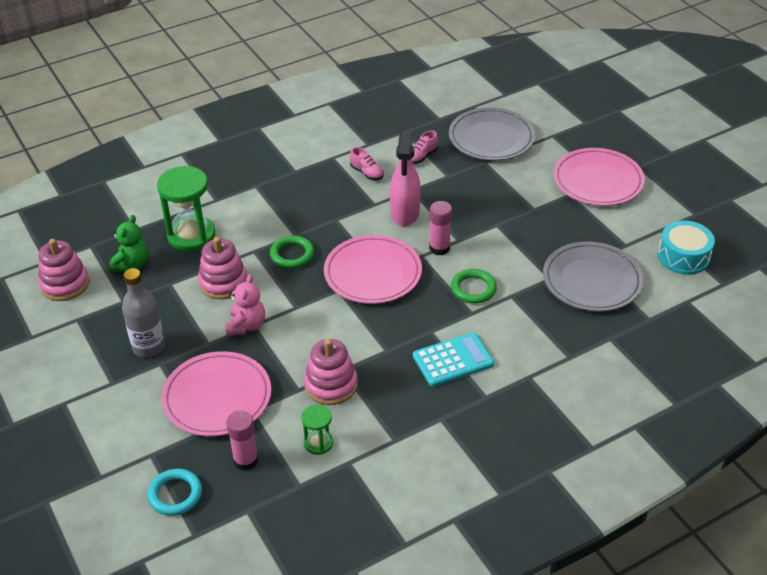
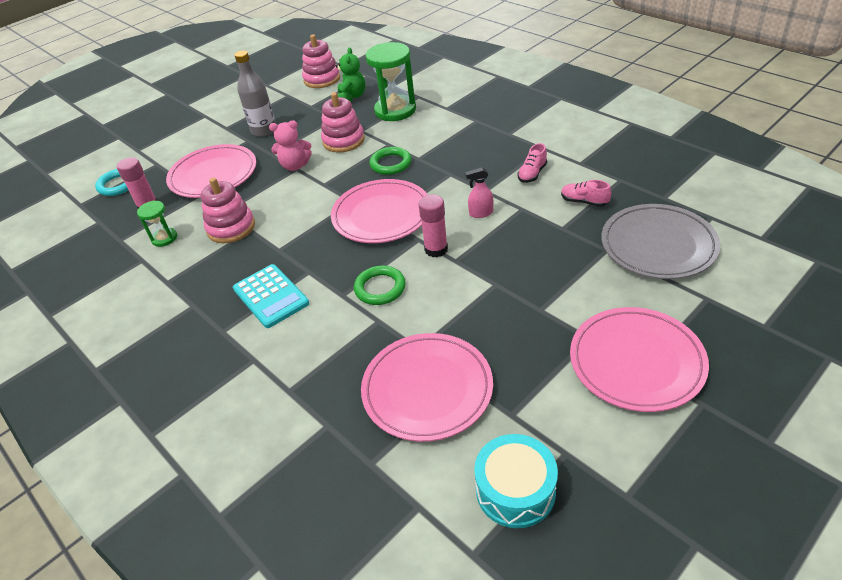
camera: 80 degrees right, 0 degrees up
green teddy bear [109,215,148,272] -> green teddy bear turned 90 degrees counterclockwise [335,48,365,101]
pink spray bottle [390,131,421,226] -> pink spray bottle [465,168,493,218], size x0.49
grey plate [543,241,643,312] -> pink plate [361,333,493,442]

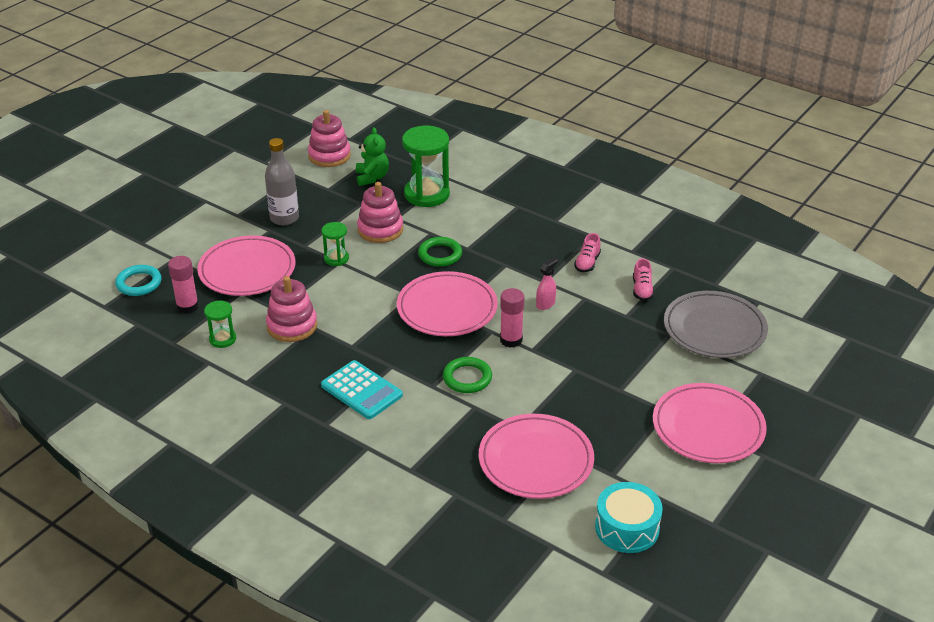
camera: 15 degrees left, 5 degrees down
pink teddy bear [269,120,312,171] -> green hourglass [321,222,349,266]
pink spray bottle [465,168,493,218] -> pink spray bottle turned 150 degrees clockwise [536,257,558,310]
pink shoe [561,180,611,207] -> pink shoe turned 105 degrees counterclockwise [633,258,654,301]

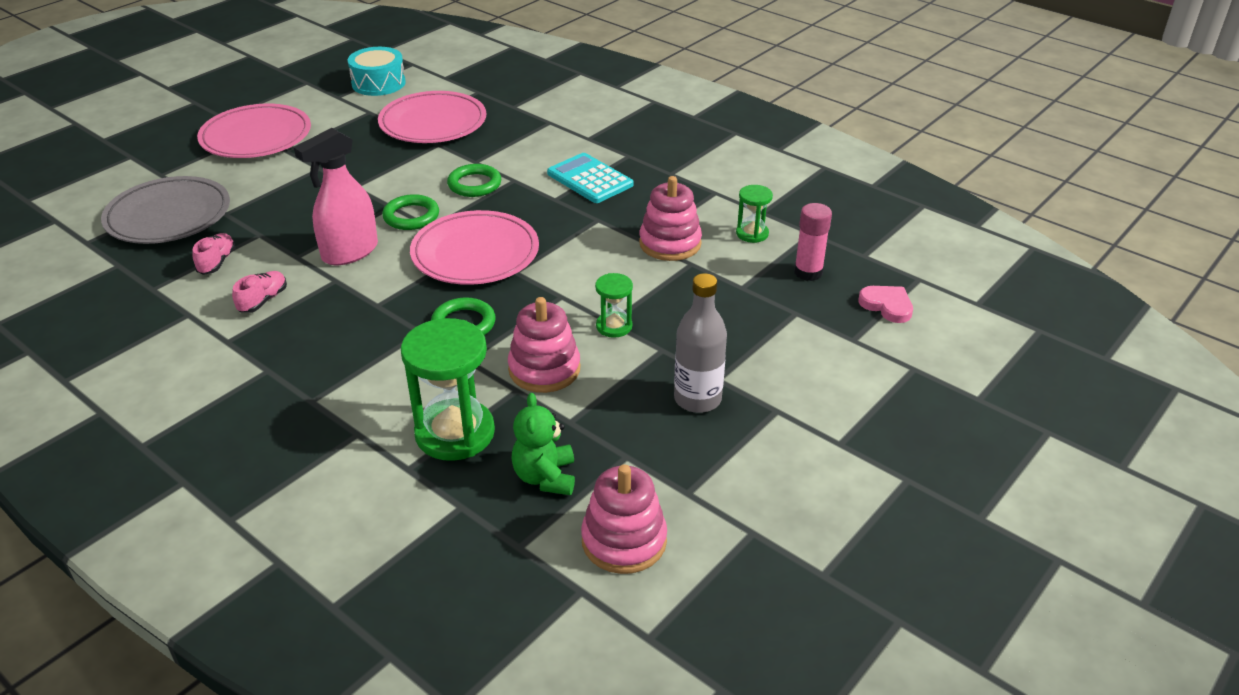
camera: 175 degrees left, 0 degrees up
turquoise ring [115,265,162,296] -> pink heart [858,286,913,323]
pink plate [197,235,296,296] -> none
pink glue stick [500,288,524,348] -> green ring [382,194,439,230]
pink spray bottle [536,257,558,310] -> pink spray bottle [294,128,378,265], size x2.02

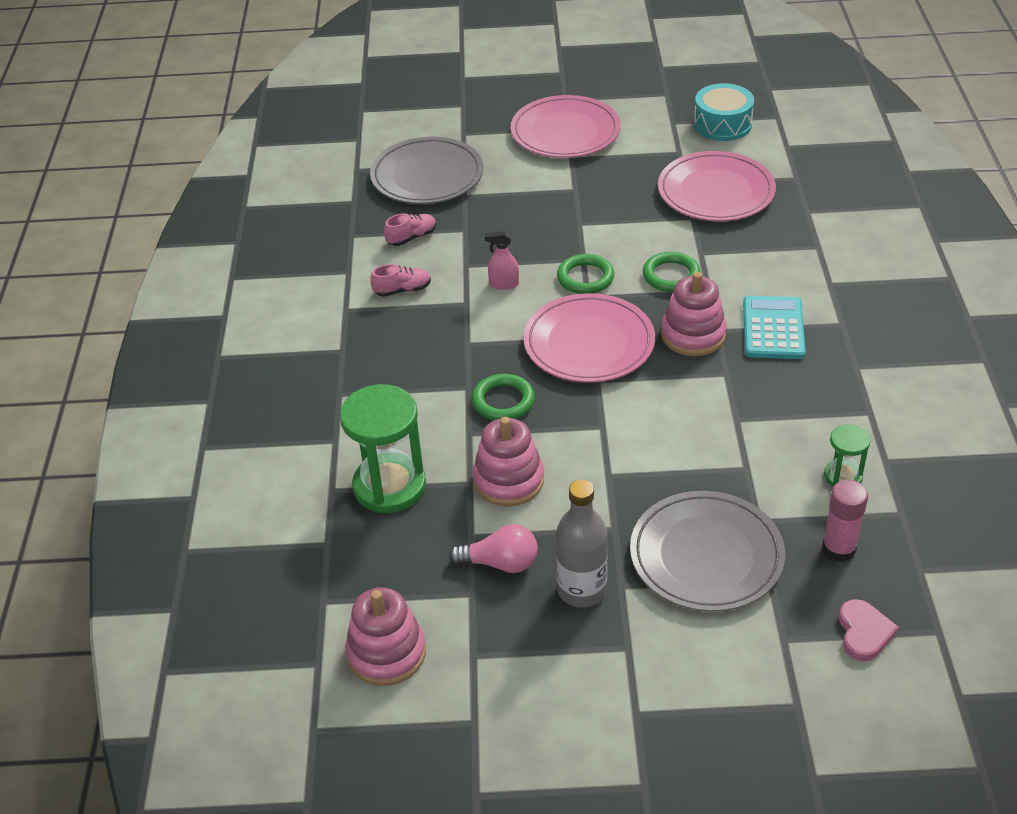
camera: 50 degrees right, 5 degrees up
pink spray bottle [294,128,378,265] -> pink spray bottle [485,231,519,290], size x0.49
green teddy bear [511,393,575,495] -> none
green hourglass [595,273,633,338] -> none
pink stacking toy [639,176,702,261] -> pink stacking toy moved to [661,272,727,356]
none -> pink light bulb [449,524,538,573]
none -> grey plate [630,491,785,612]

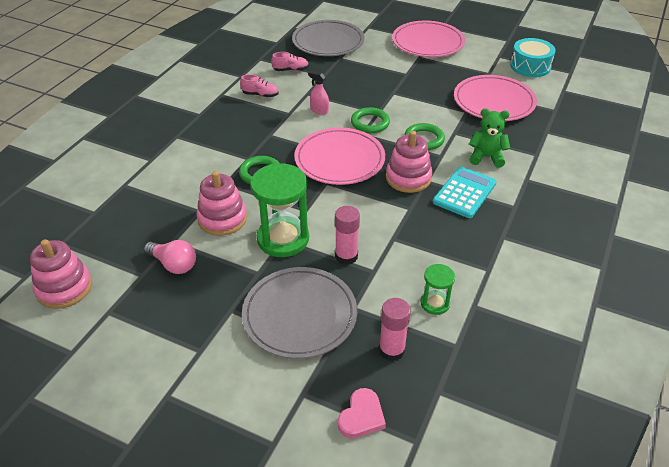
camera: 25 degrees right, 0 degrees up
green hourglass [340,384,426,513] -> green hourglass moved to [250,163,309,257]
grey bottle [556,480,608,608] -> none
none -> pink glue stick [335,206,360,265]
none -> green teddy bear [469,109,510,168]

